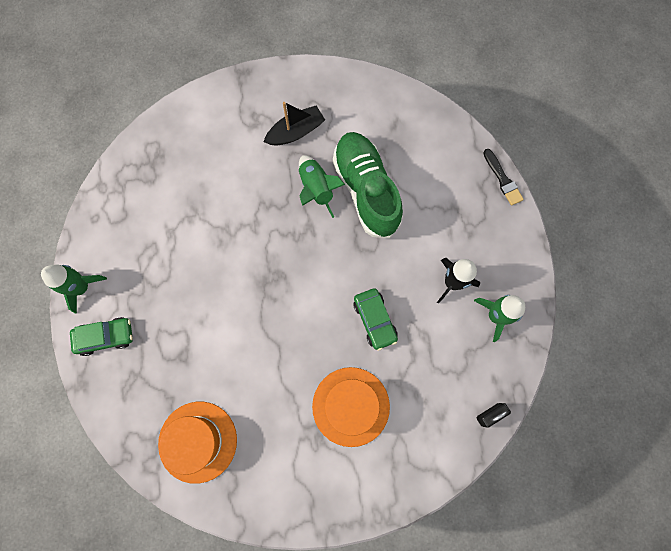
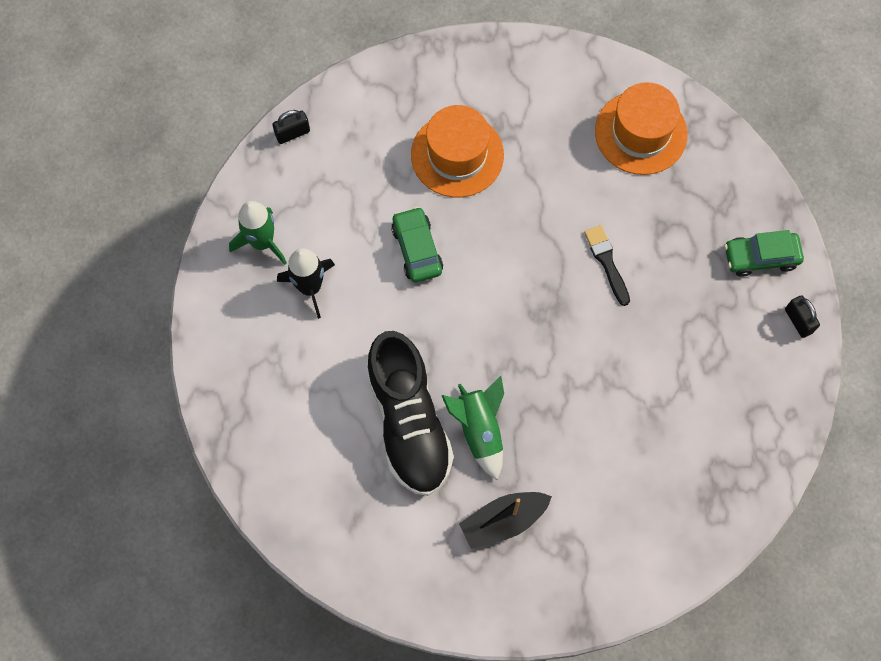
camera: 175 degrees left, 5 degrees down
green rocket [41,264,107,314] -> black padlock [785,295,820,338]
green shoe [333,132,403,238] -> black shoe [366,331,454,496]
black brush [484,149,524,206] -> black brush moved to [584,225,630,306]

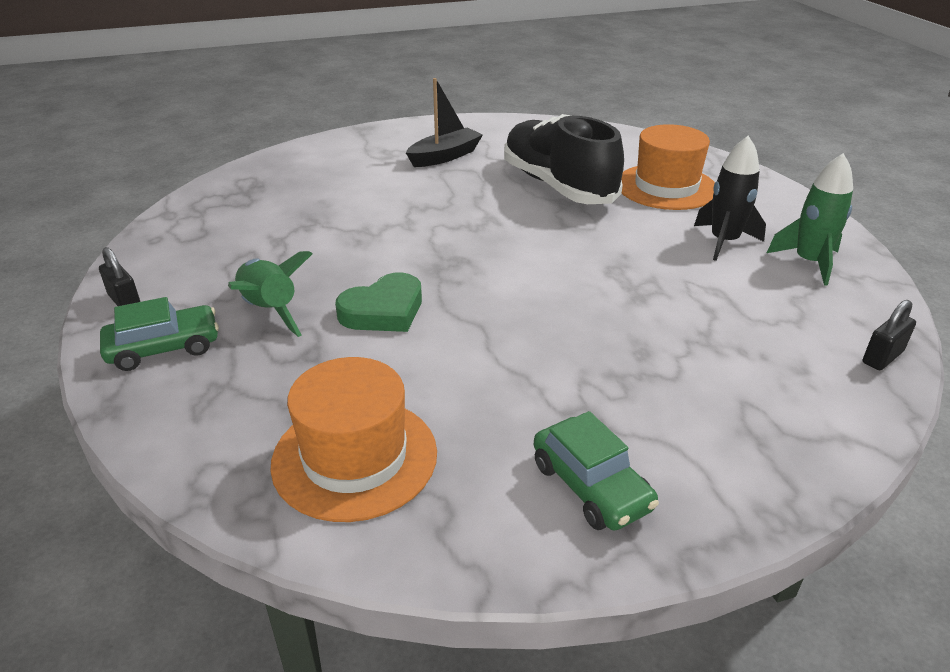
camera: 165 degrees right, 35 degrees down
green car [391,207,443,283] -> green car moved to [534,411,659,531]
orange hat [411,105,504,197] -> orange hat moved to [621,124,715,210]
green rocket [441,376,504,480] -> green rocket moved to [228,251,312,337]
black brush [584,225,630,306] -> green heart [335,273,422,332]

